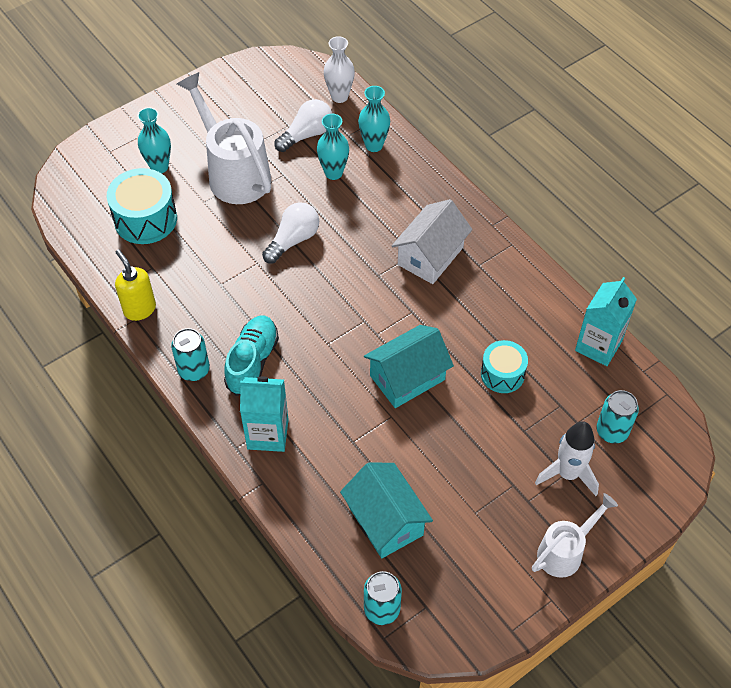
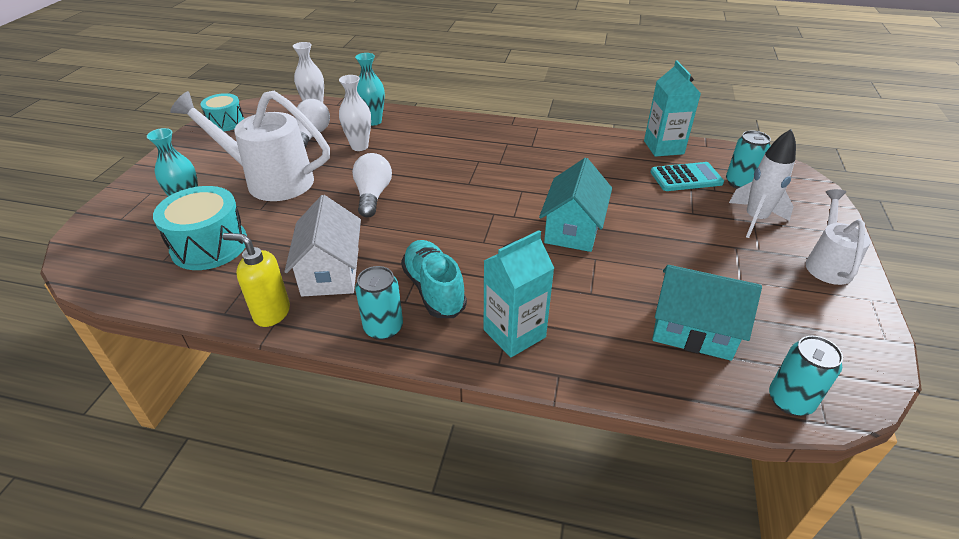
camera: 40 degrees left, 15 degrees down
turquoise vase [317,114,349,180] -> white vase [339,75,371,151]
white house [392,199,472,284] -> white house moved to [284,195,361,296]
turquoise drum [481,340,528,393] -> turquoise drum moved to [201,93,244,131]
none -> turquoise calculator [651,162,724,191]

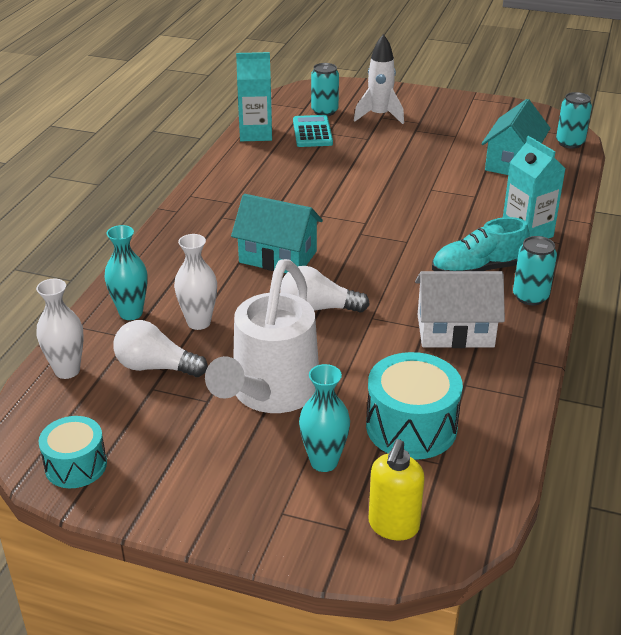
camera: 85 degrees left, 5 degrees down
yellow soap dispenser [222,233,290,327] -> yellow soap dispenser moved to [368,439,425,541]
turquoise house [539,158,612,252] -> turquoise house moved to [231,194,323,273]
white watering can [805,189,871,285] -> none

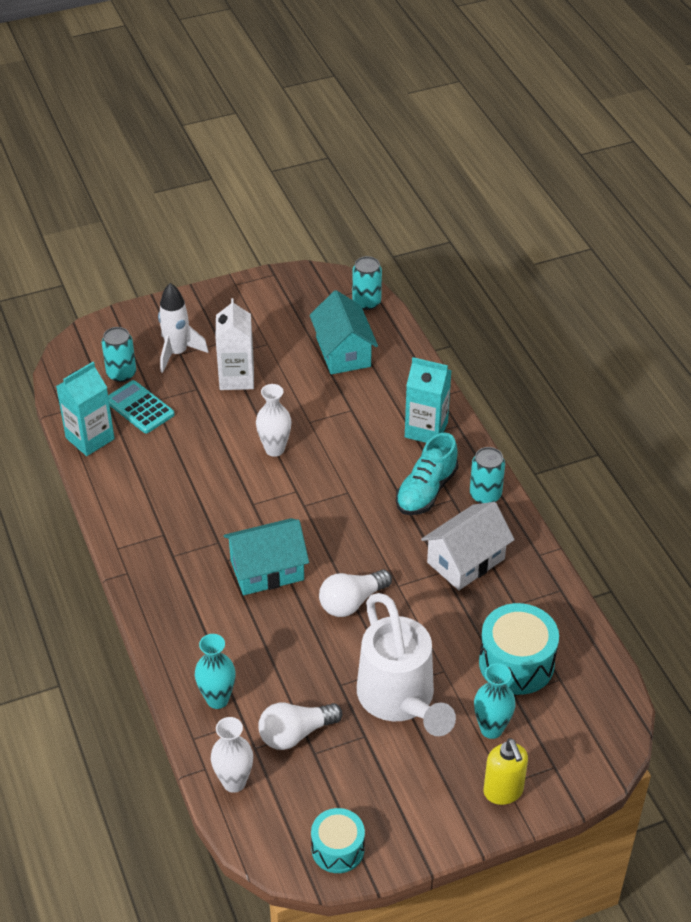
camera: 40 degrees left, 10 degrees up
white vase [174,234,217,330] -> white vase moved to [256,384,291,457]
yellow soap dispenser [368,439,425,541] -> yellow soap dispenser moved to [484,738,528,805]
none -> white carton [215,298,254,390]

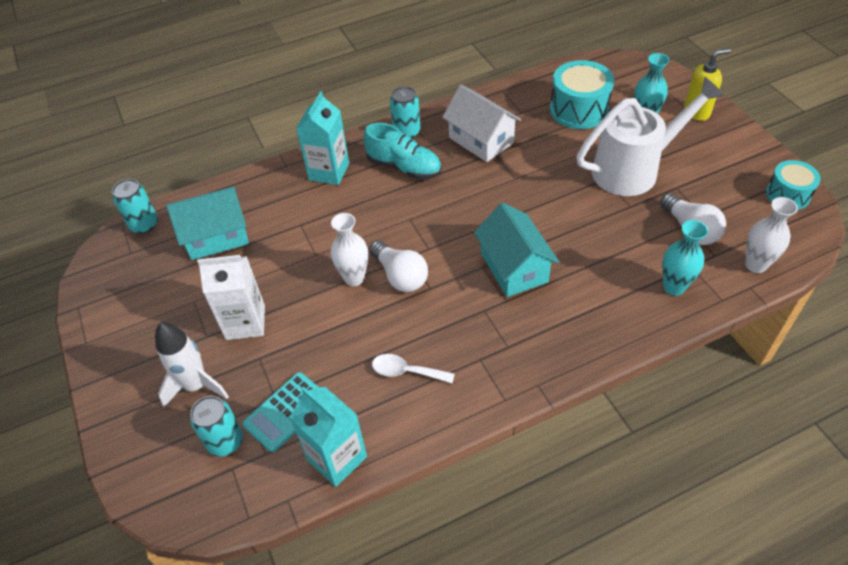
camera: 90 degrees left, 5 degrees up
white light bulb [319,569,392,617] -> white light bulb moved to [369,241,428,292]
none -> white spoon [372,354,455,383]

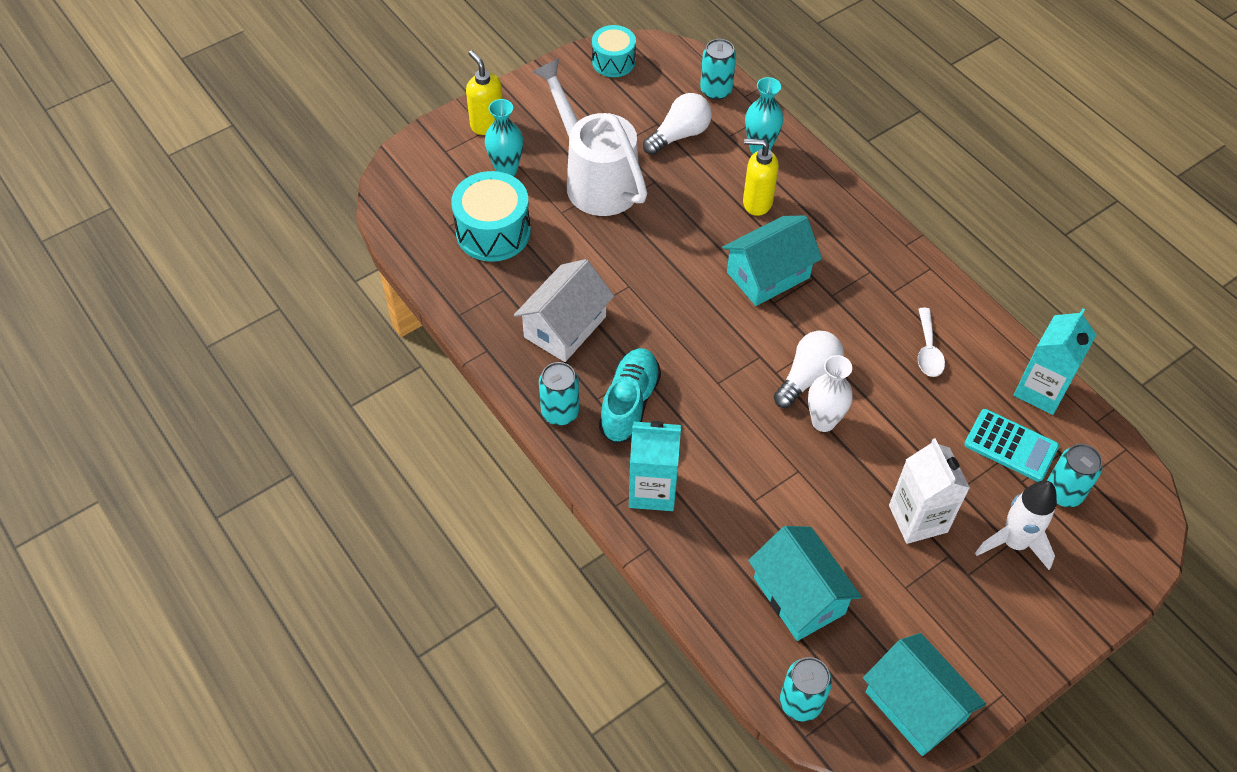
camera: 105 degrees left, 5 degrees up
white vase [745,197,798,273] -> turquoise can [700,39,736,100]
none -> yellow soap dispenser [743,139,779,216]
none -> turquoise house [863,633,986,756]

